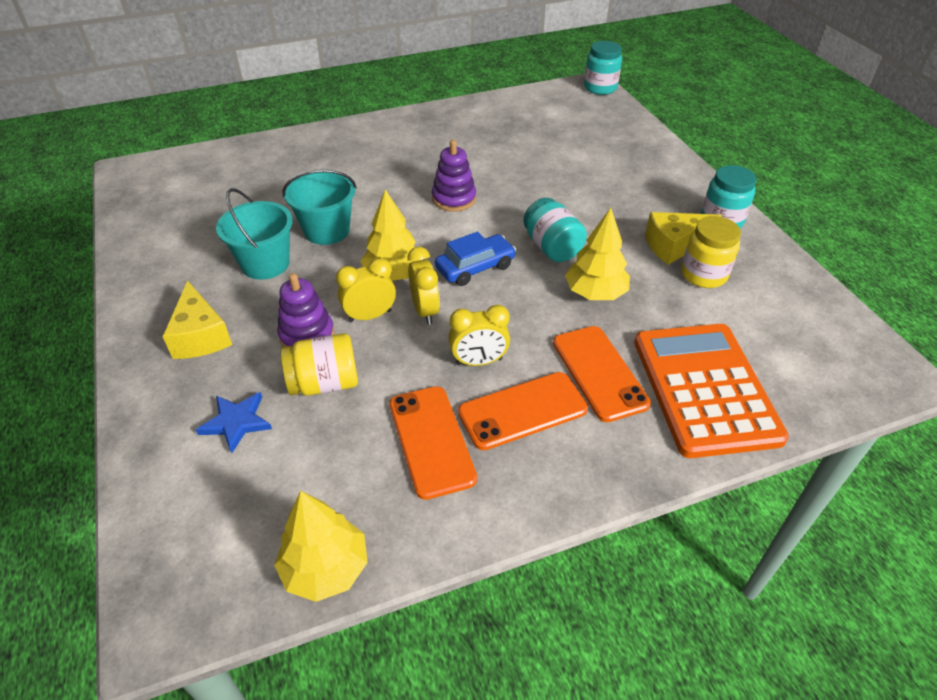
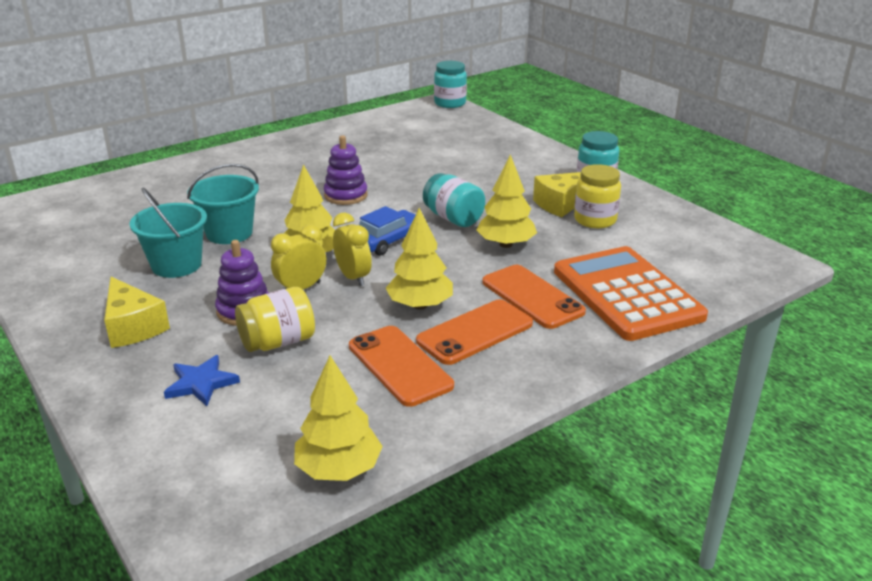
camera: 15 degrees left, 15 degrees down
yellow clock [449,305,510,366] -> yellow tree [386,208,453,310]

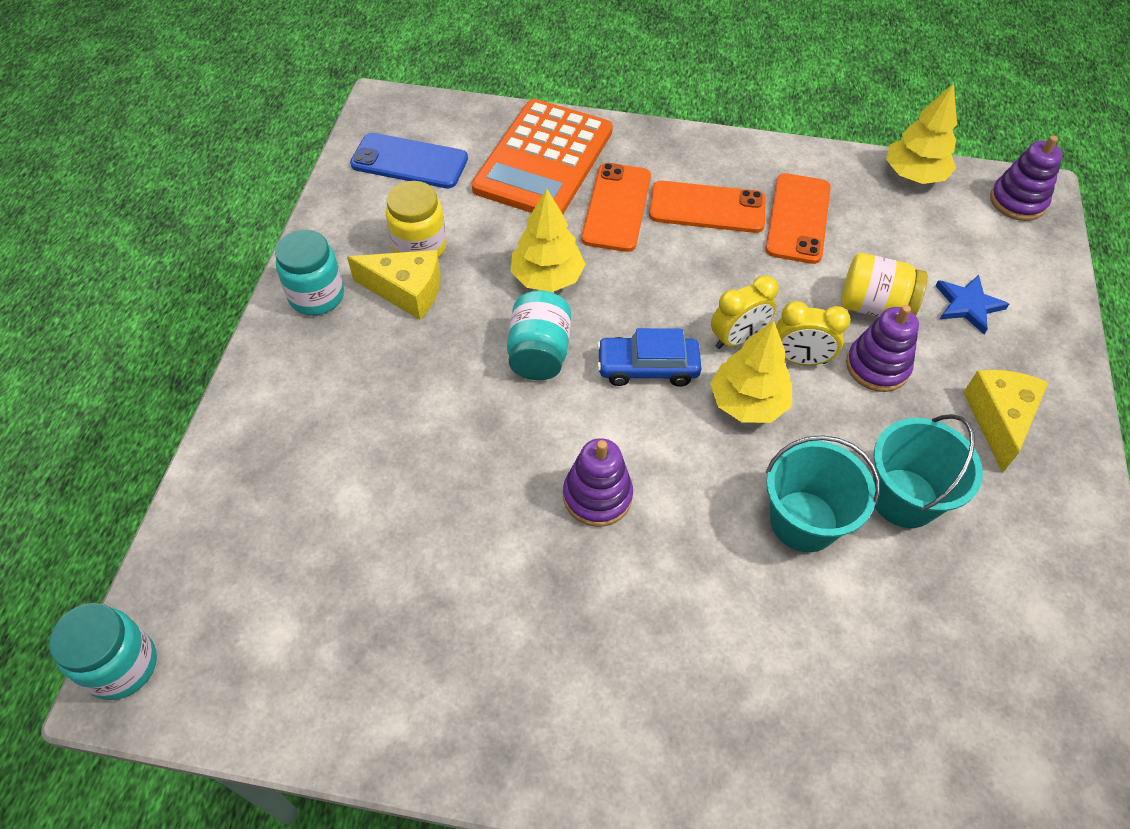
camera: 135 degrees left, 25 degrees up
yellow clock [333,213,372,286] -> yellow clock turned 135 degrees counterclockwise [711,275,779,349]
yellow tree [386,208,453,310] -> none
none -> blue phone [350,133,468,189]
none -> purple stacking toy [990,135,1063,221]

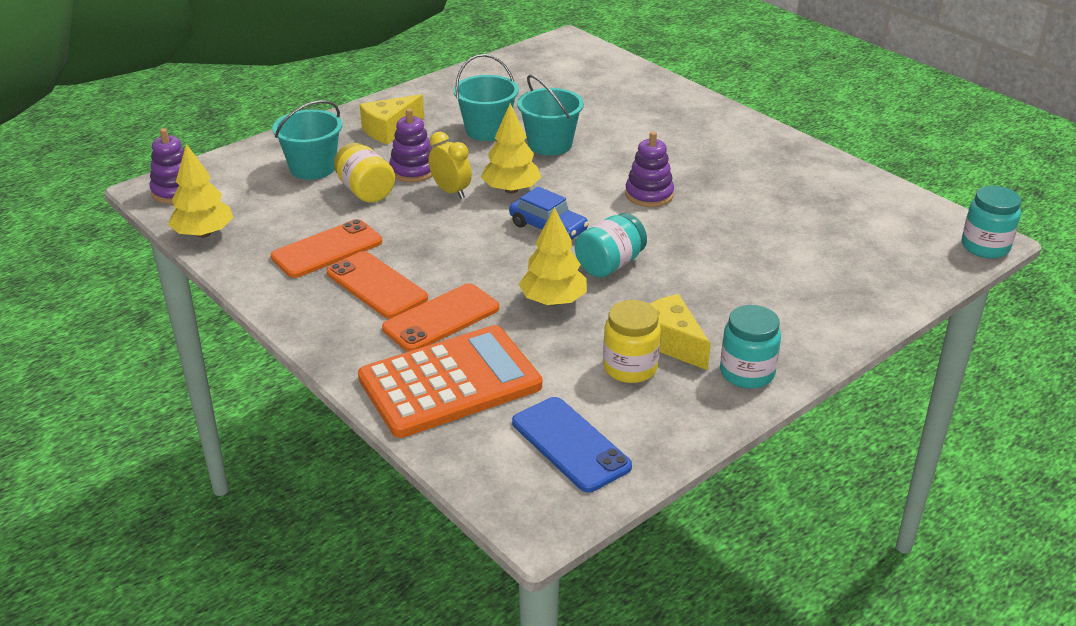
camera: 140 degrees left, 20 degrees down
yellow clock [711,275,779,349] -> none
blue star [936,275,1009,334] -> turquoise bucket [273,100,342,180]

